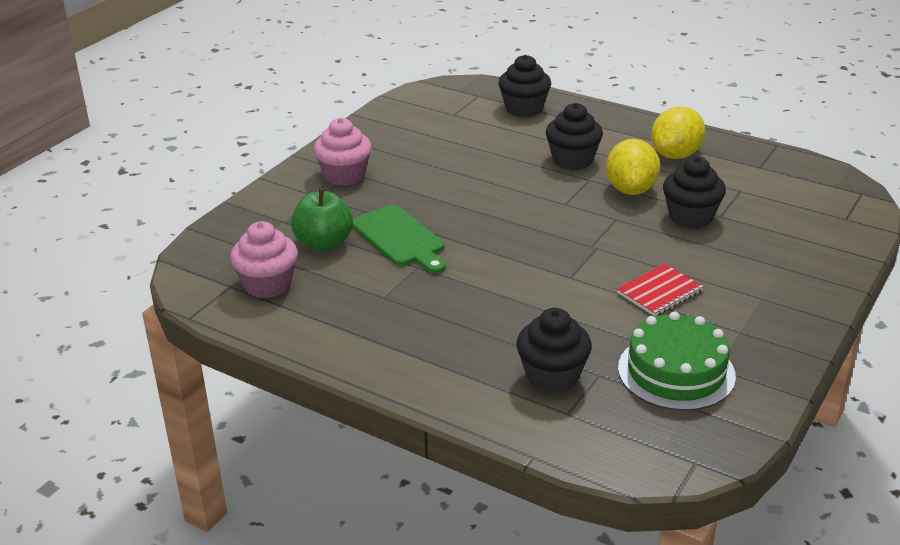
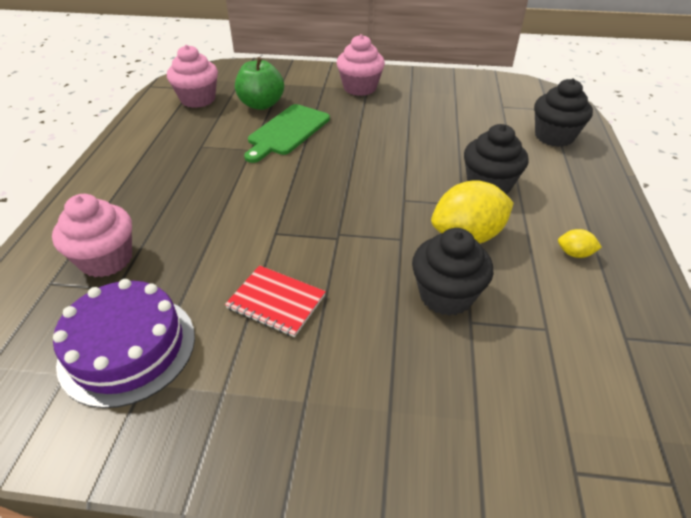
camera: 65 degrees right, 10 degrees up
black cupcake [516,308,592,393] -> pink cupcake [52,194,132,277]
green cake [618,311,736,411] -> purple cake [53,279,195,408]
yellow lemon [651,106,705,159] -> yellow lemon [558,229,602,258], size x0.45

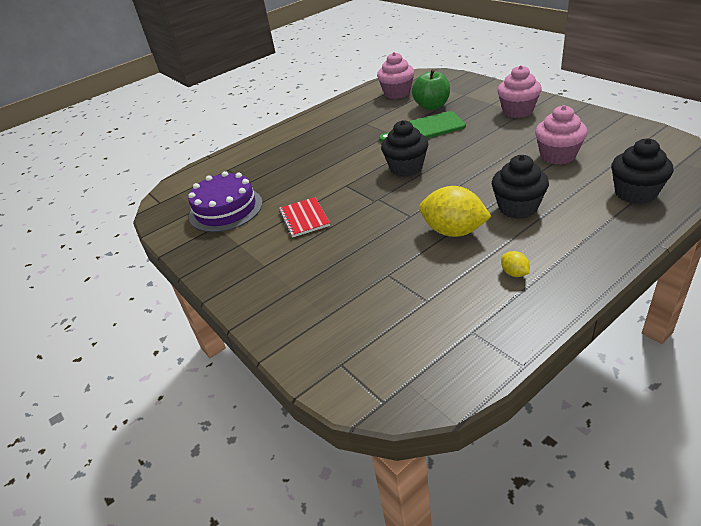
camera: 50 degrees right, 5 degrees down
pink cupcake [52,194,132,277] -> pink cupcake moved to [535,105,587,165]
black cupcake [412,228,493,316] -> black cupcake moved to [381,120,428,177]

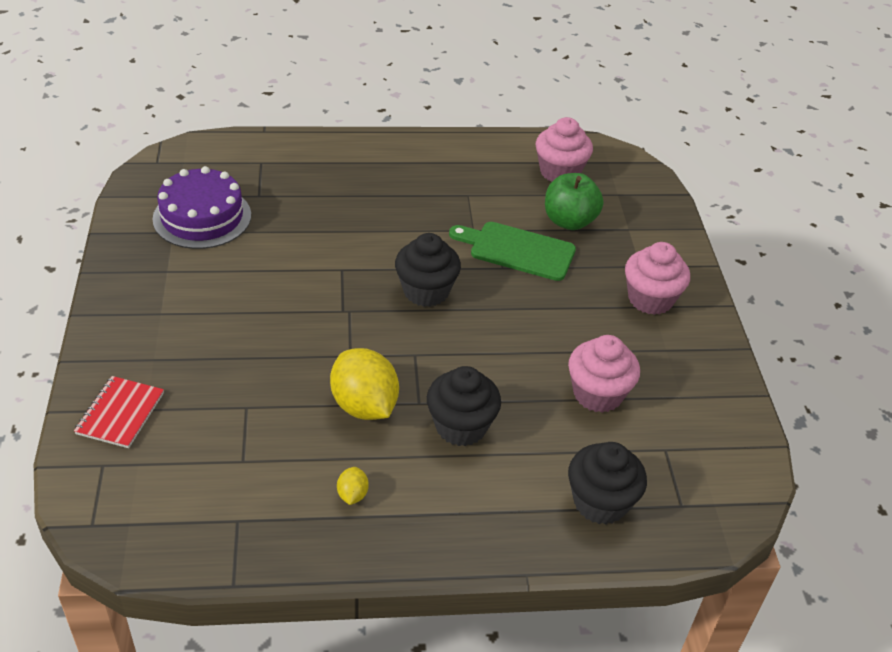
camera: 25 degrees right, 5 degrees up
red notebook [279,197,330,238] -> red notebook moved to [74,376,164,448]

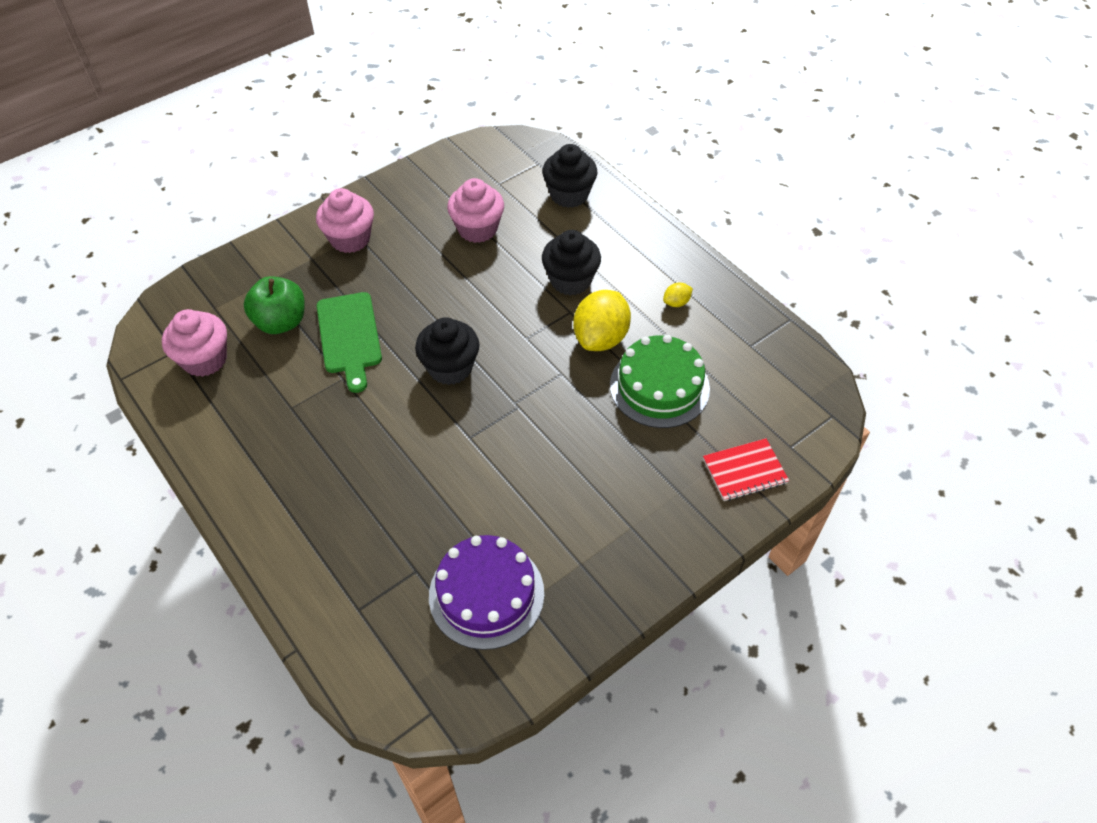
camera: 120 degrees left, 10 degrees up
none -> green cake [610,335,710,428]

